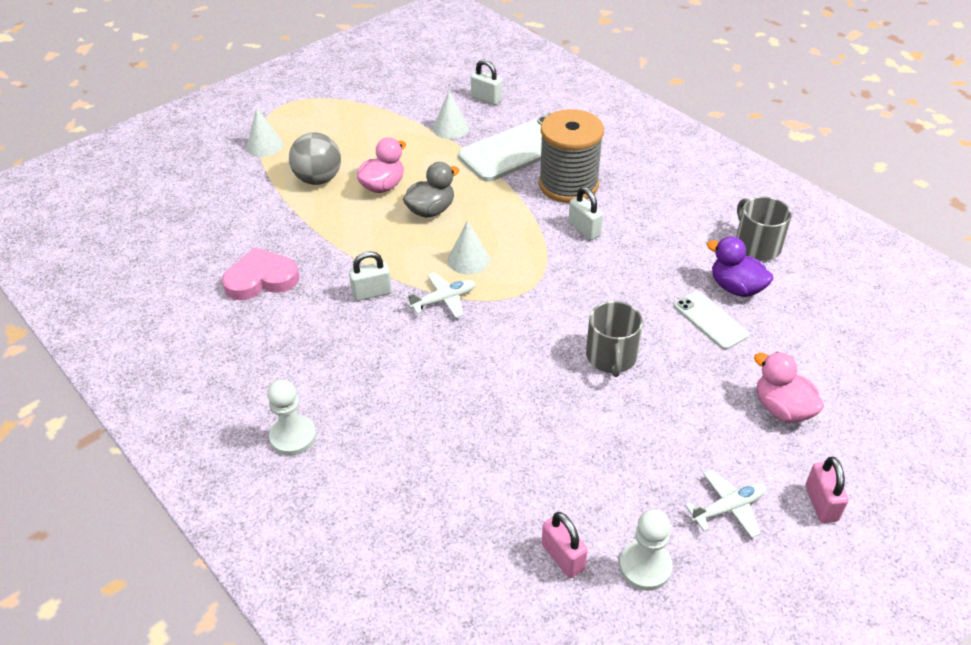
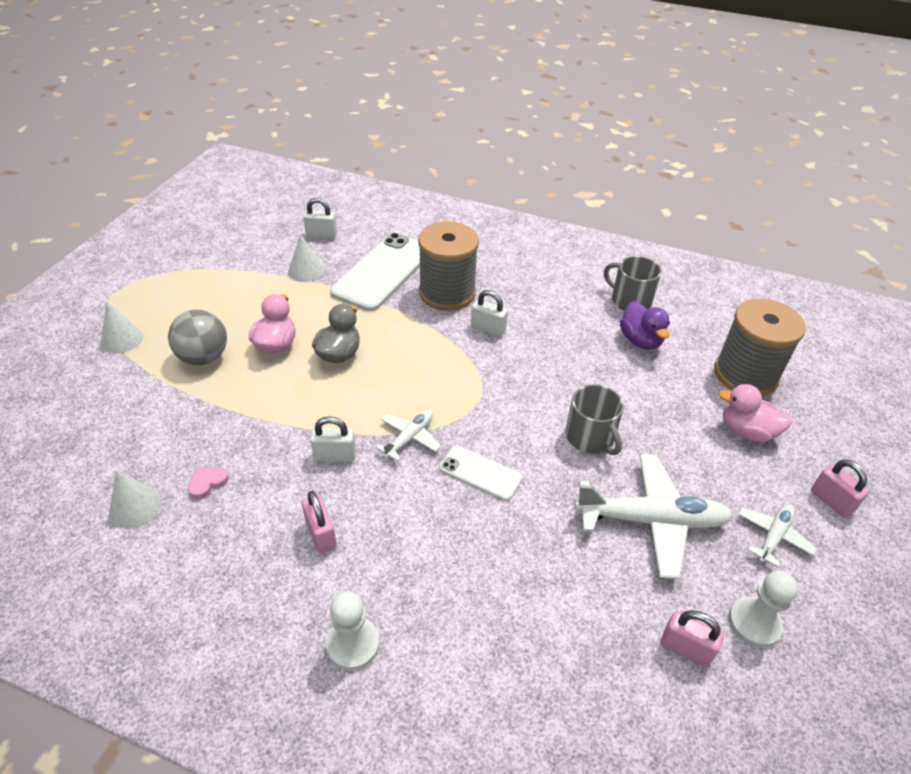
camera: 30 degrees left, 0 degrees up
pink heart [222,247,299,300] -> pink heart [188,467,229,499], size x0.49
white padlock [349,251,392,301] -> white padlock turned 45 degrees clockwise [310,417,356,462]
white cone [448,220,490,275] -> white cone moved to [109,470,162,529]
white phone [674,291,749,350] -> white phone moved to [439,446,523,501]
purple duck [707,236,774,297] -> purple duck turned 120 degrees counterclockwise [620,301,670,350]
none -> pink padlock [302,491,337,553]
none -> white plane [575,454,733,579]
none -> grey spool [714,299,806,396]

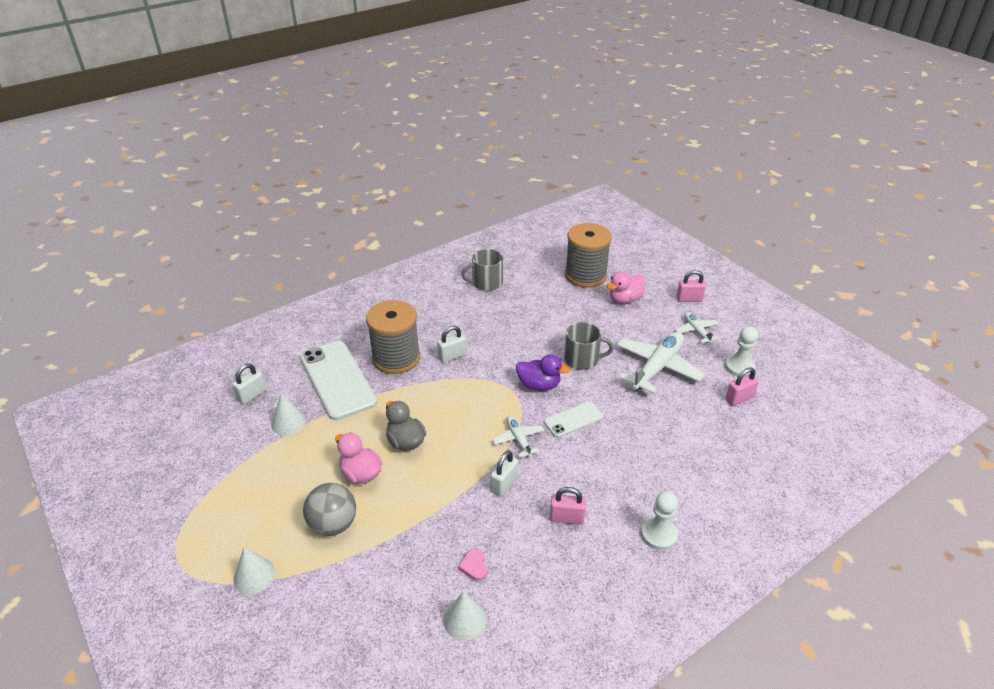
camera: 55 degrees left, 5 degrees down
purple duck [620,301,670,350] -> purple duck moved to [516,354,570,391]

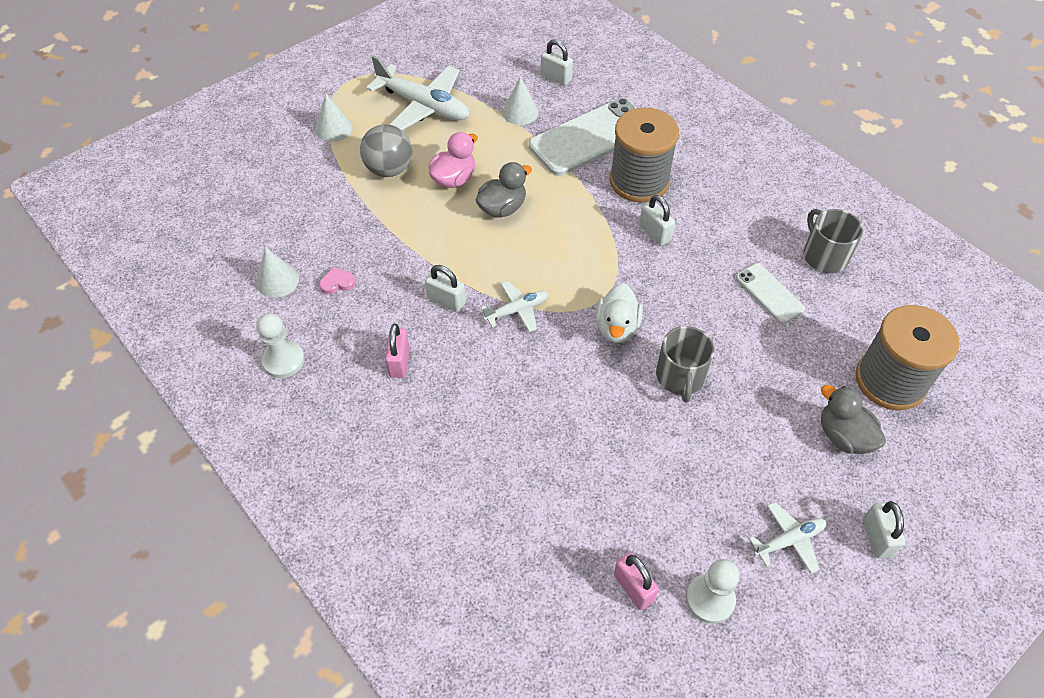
camera: 85 degrees right, 15 degrees up
purple duck [516,354,570,391] -> white duck [595,283,643,343]
white phone [544,402,603,437] -> white phone moved to [736,263,805,324]
pink duck [607,271,646,303] -> grey duck [821,385,886,454]
white plane [617,332,705,394] -> white plane moved to [366,56,470,130]
white pawn [641,491,678,550] -> white pawn moved to [257,313,305,378]
pink padlock [677,270,706,302] -> white padlock [863,501,905,558]

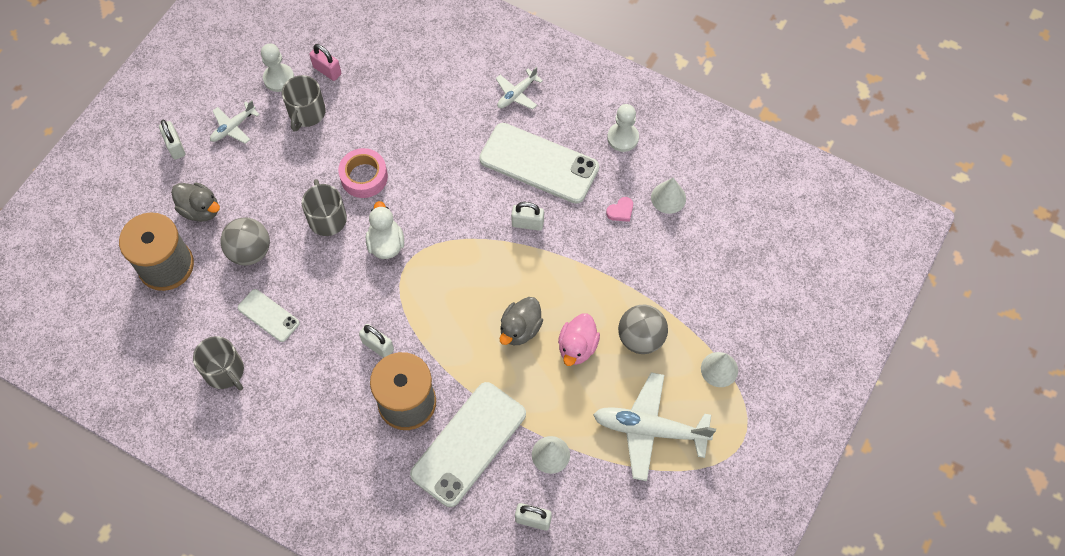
camera: 160 degrees right, 10 degrees up
pink padlock [385,324,410,378] -> white phone [479,123,599,204]
white plane [481,281,548,332] -> white plane moved to [496,67,543,110]
none -> grey ball [220,217,270,266]
none -> grey mug [282,75,326,132]
none -> pink tape [338,148,388,198]

